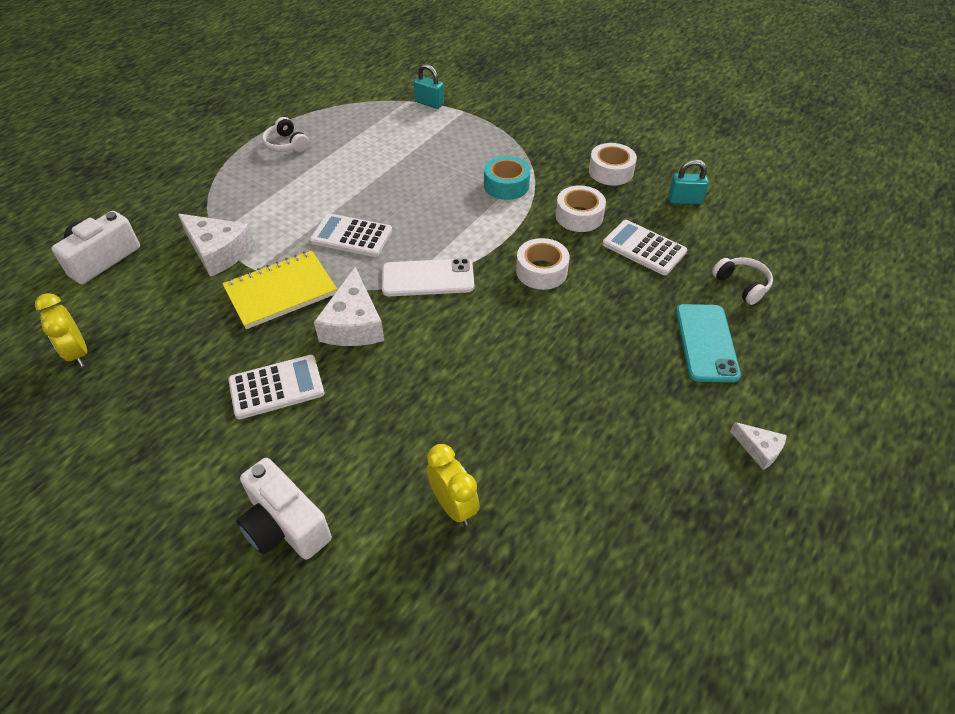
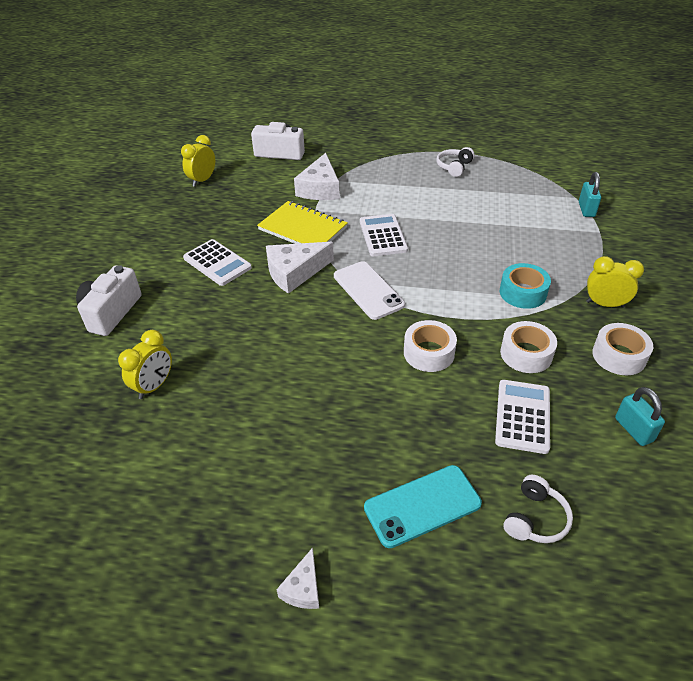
camera: 65 degrees right, 5 degrees down
none -> yellow clock [586,256,644,308]

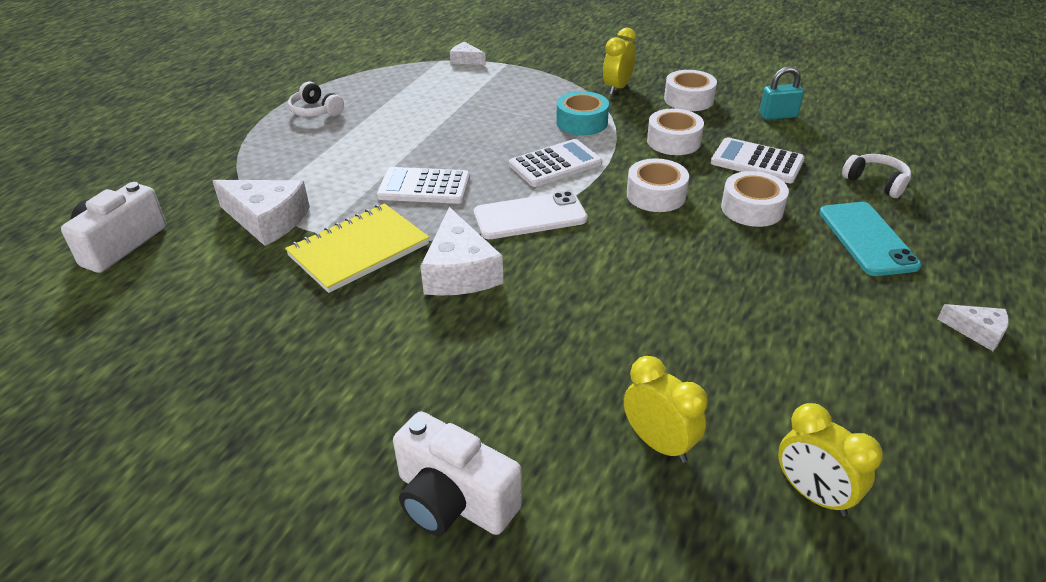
camera: 75 degrees left, 5 degrees down
yellow clock [181,135,215,187] -> yellow clock moved to [778,403,883,516]
white calculator [183,239,252,286] -> white calculator moved to [509,139,602,187]
turquoise padlock [579,172,601,217] -> white cheese [450,42,486,65]
none -> white tape [721,171,789,227]

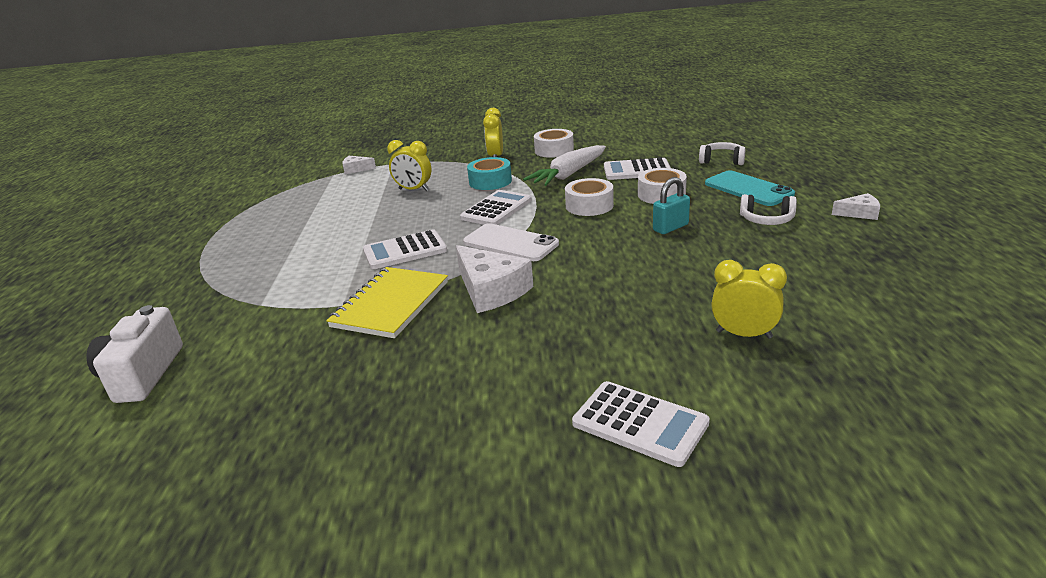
camera: 25 degrees left, 10 degrees down
white cheese [213,180,310,246] -> none
white headphones [288,82,344,117] -> white headphones moved to [740,194,797,225]
white camera [393,411,522,535] -> white calculator [572,381,710,467]
white phone [473,191,588,239] -> white phone turned 75 degrees clockwise [463,223,559,261]
white tape [647,109,704,155] -> white carrot [523,145,606,186]
turquoise padlock [759,66,804,120] -> turquoise padlock moved to [653,177,690,234]
yellow clock [778,403,883,516] -> yellow clock moved to [387,140,432,191]

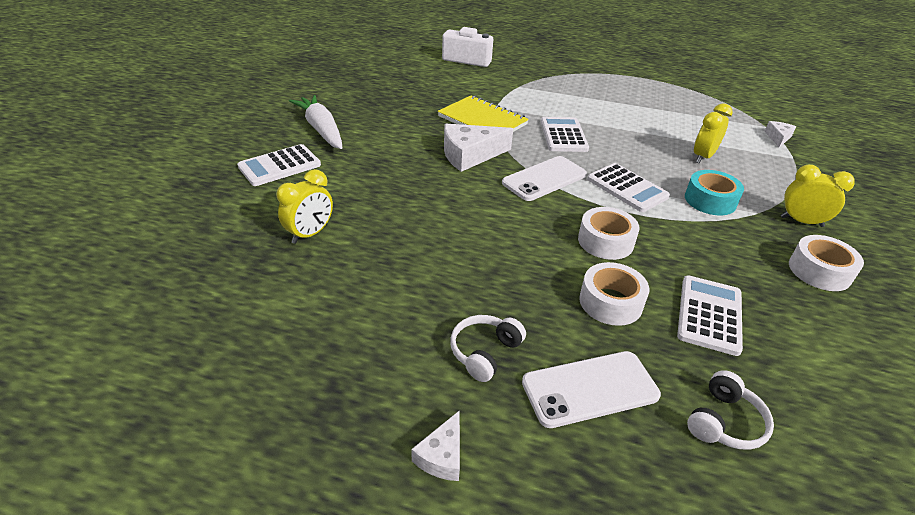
camera: 105 degrees right, 10 degrees up
white carrot [523,145,606,186] -> white carrot moved to [289,95,342,149]
turquoise padlock [653,177,690,234] -> none
turquoise phone [705,170,795,206] -> white phone [522,351,661,428]

